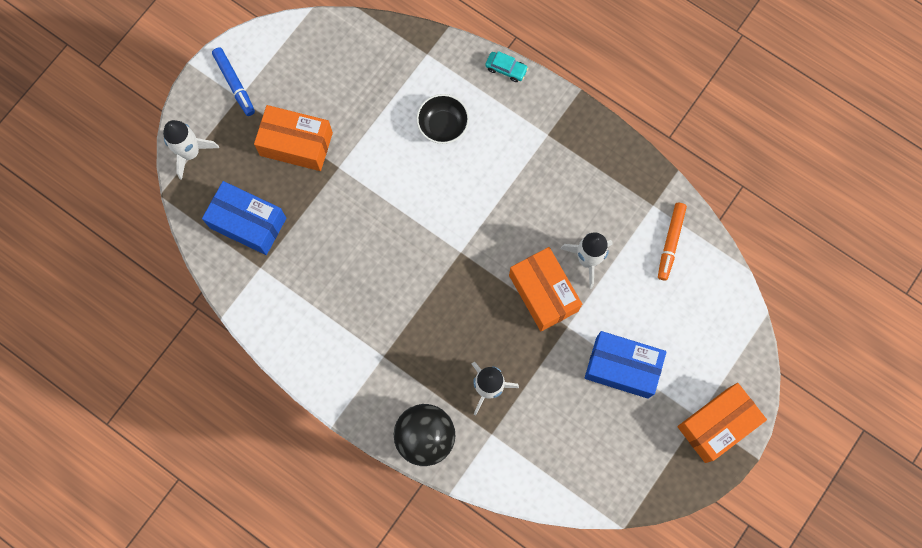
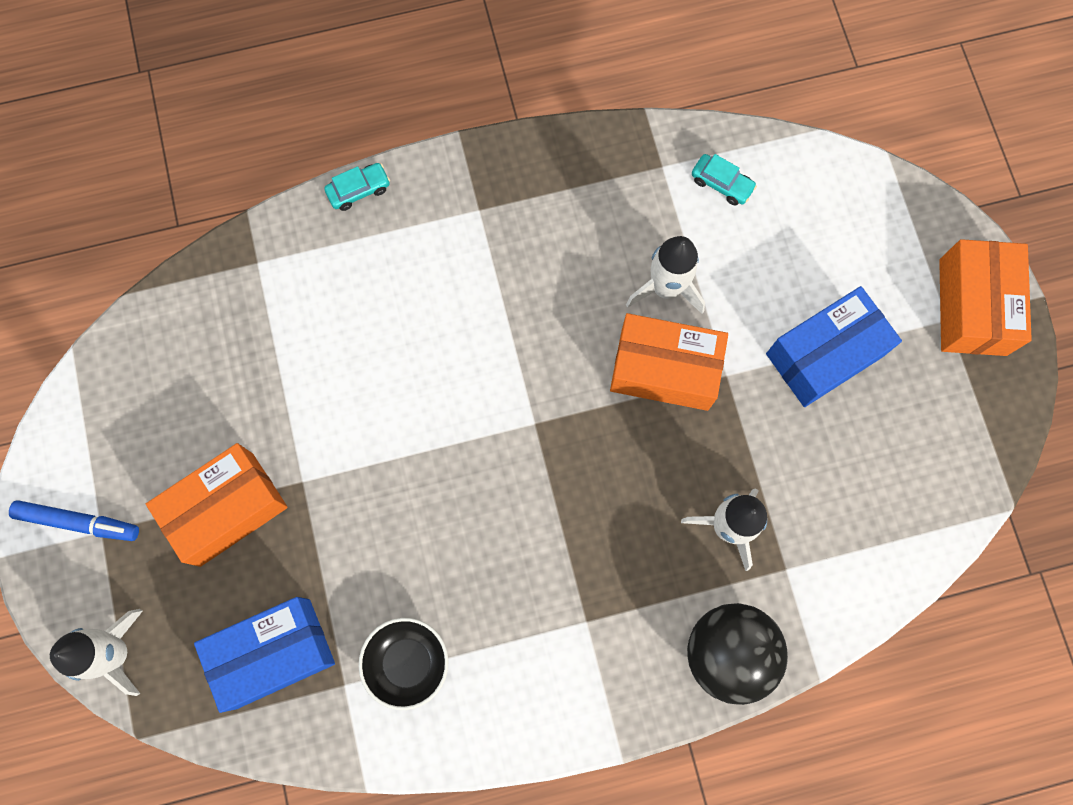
camera: 50 degrees left, 0 degrees up
black bowl [416,94,469,144] -> black bowl moved to [358,618,449,710]
orange marker [658,203,687,281] -> turquoise car [692,154,757,205]

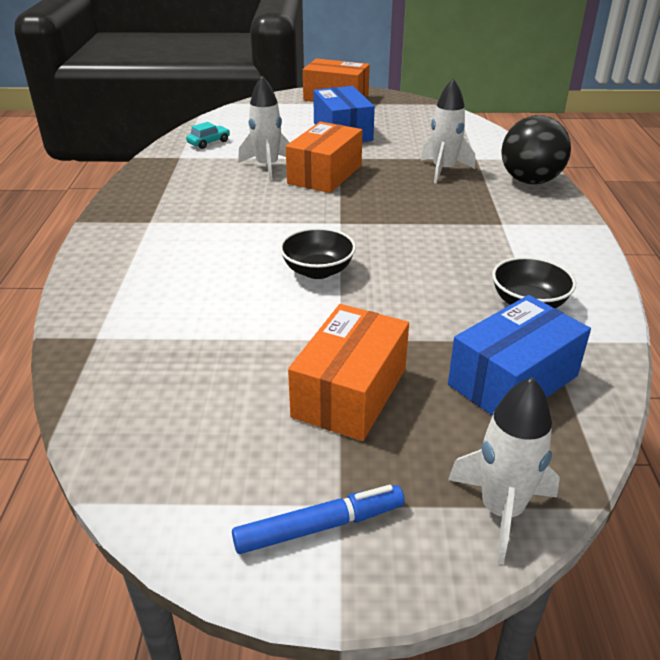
camera: 75 degrees left, 40 degrees down
blue marker [9,500,139,541] -> blue marker turned 45 degrees clockwise [232,485,405,554]
orange box [146,443,288,567] -> orange box turned 45 degrees clockwise [288,304,409,441]
blue box [194,597,335,713] -> blue box turned 60 degrees clockwise [448,295,591,416]
turquoise car [324,163,390,211] -> none
none -> black bowl [280,228,356,279]

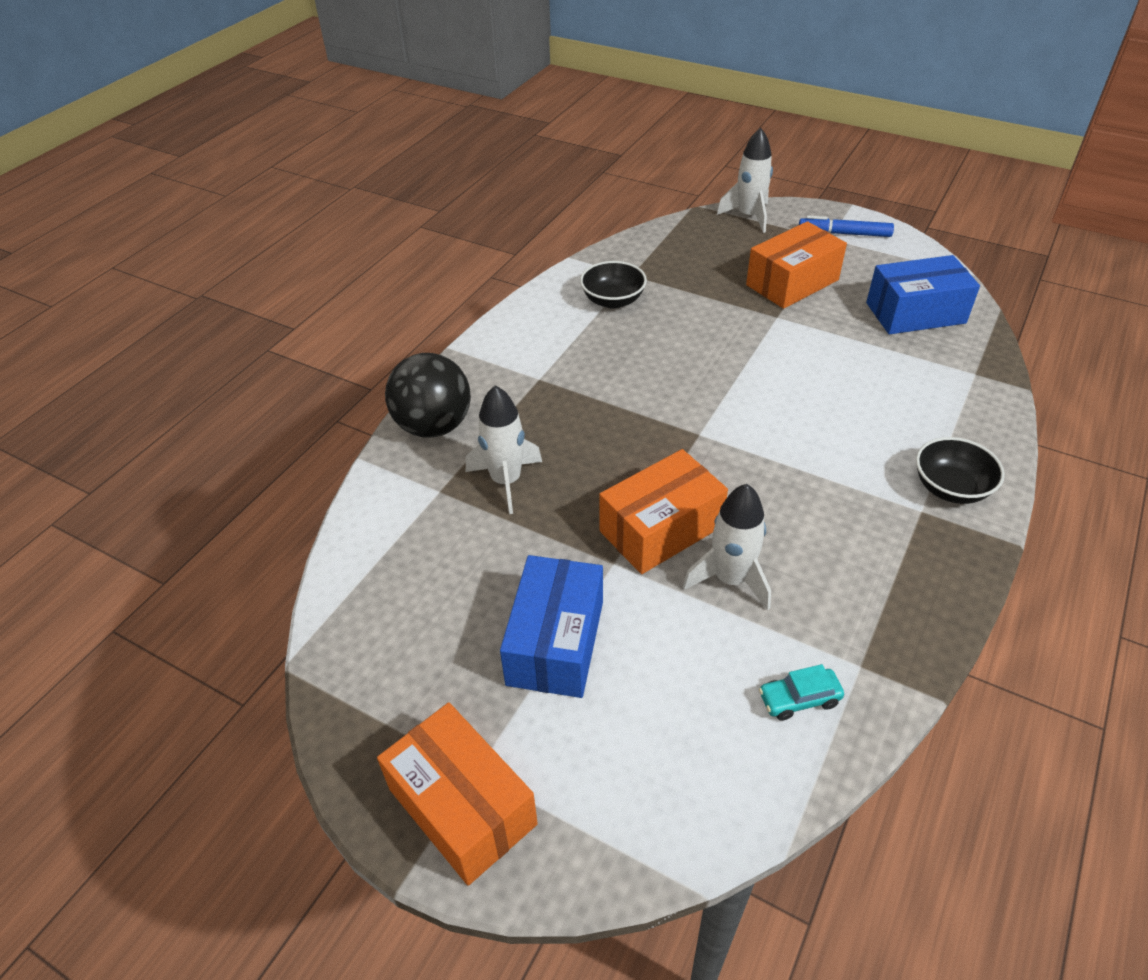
camera: 150 degrees left, 10 degrees up
black bowl [280,228,356,279] -> black bowl moved to [916,437,1005,504]
blue box [448,295,591,416] -> blue box moved to [866,255,980,334]

